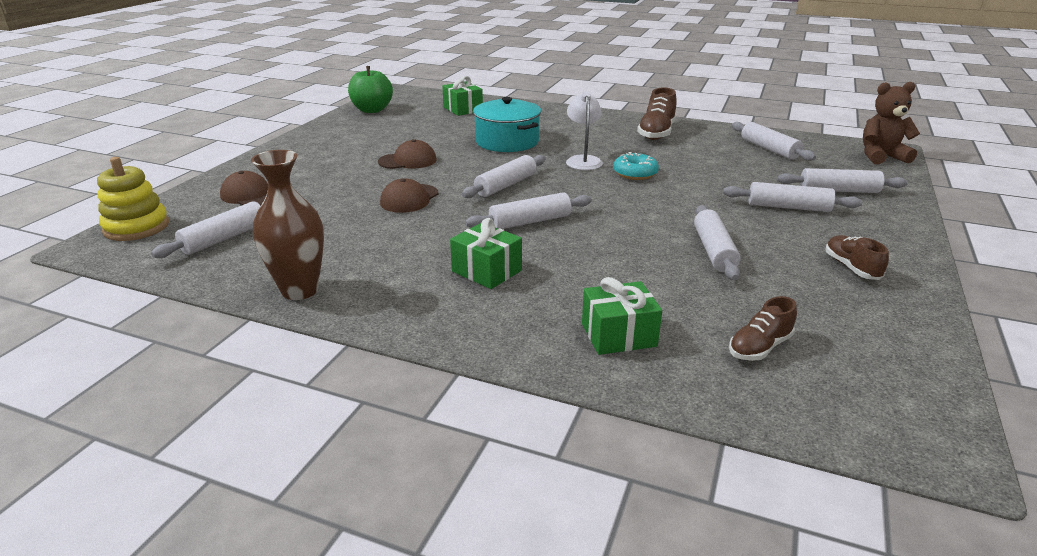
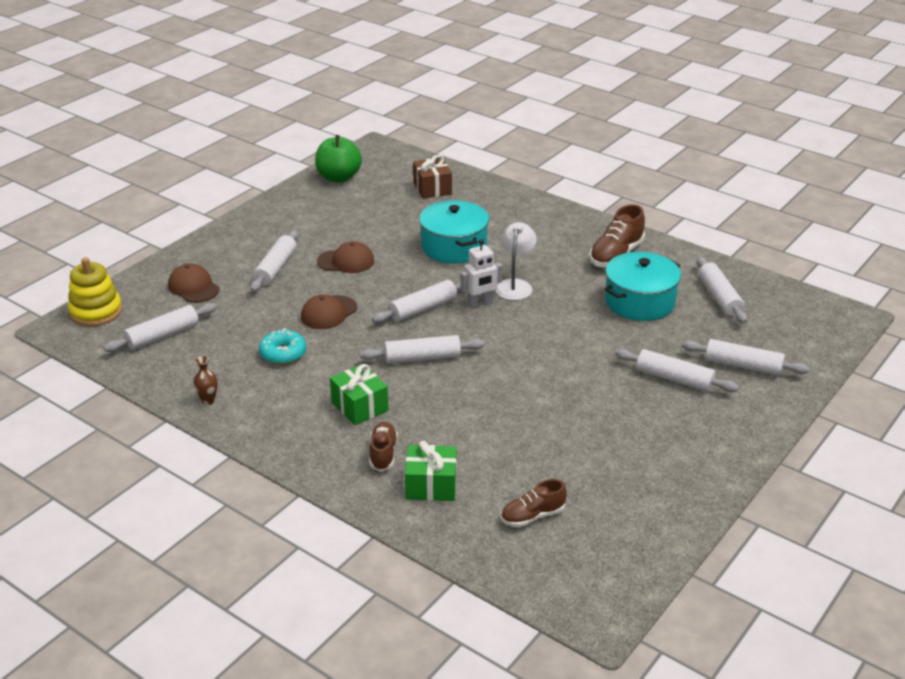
camera: 15 degrees right, 5 degrees up
brown vase [251,150,324,300] -> brown vase [194,356,218,405], size x0.45
green gift [442,76,483,116] -> brown gift [413,155,452,199]
turquoise donut [613,152,659,180] -> turquoise donut moved to [259,328,306,364]
white rolling pin [694,205,741,280] -> white rolling pin moved to [250,230,298,292]
brown shoe [825,235,889,280] -> brown shoe moved to [370,422,398,471]
brown teddy bear [863,82,920,164] -> none
none -> white robot [461,239,502,309]
none -> turquoise pot [604,252,681,321]

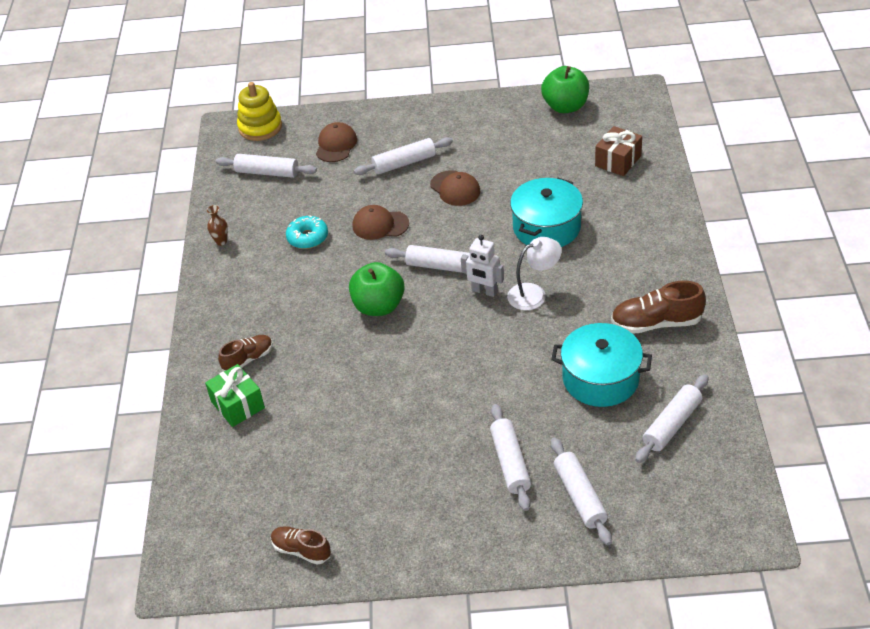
camera: 55 degrees right, 10 degrees up
green gift [330,364,389,425] -> none
white rolling pin [360,335,484,364] -> green apple [349,262,404,316]
brown shoe [501,479,567,527] -> brown shoe moved to [271,526,331,565]

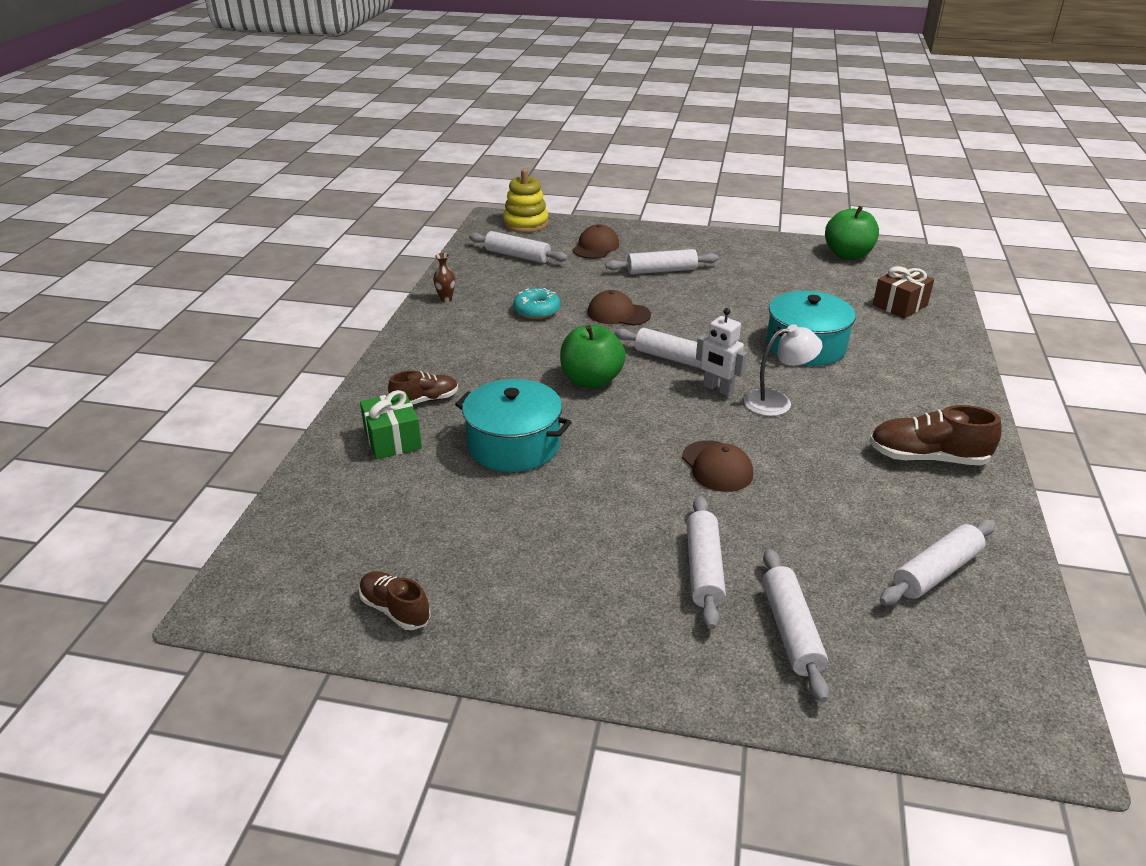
camera: 10 degrees right, 10 degrees down
brown cap [430,170,480,206] -> brown cap moved to [682,440,753,492]
turquoise pot [551,323,652,407] -> turquoise pot moved to [455,379,572,472]

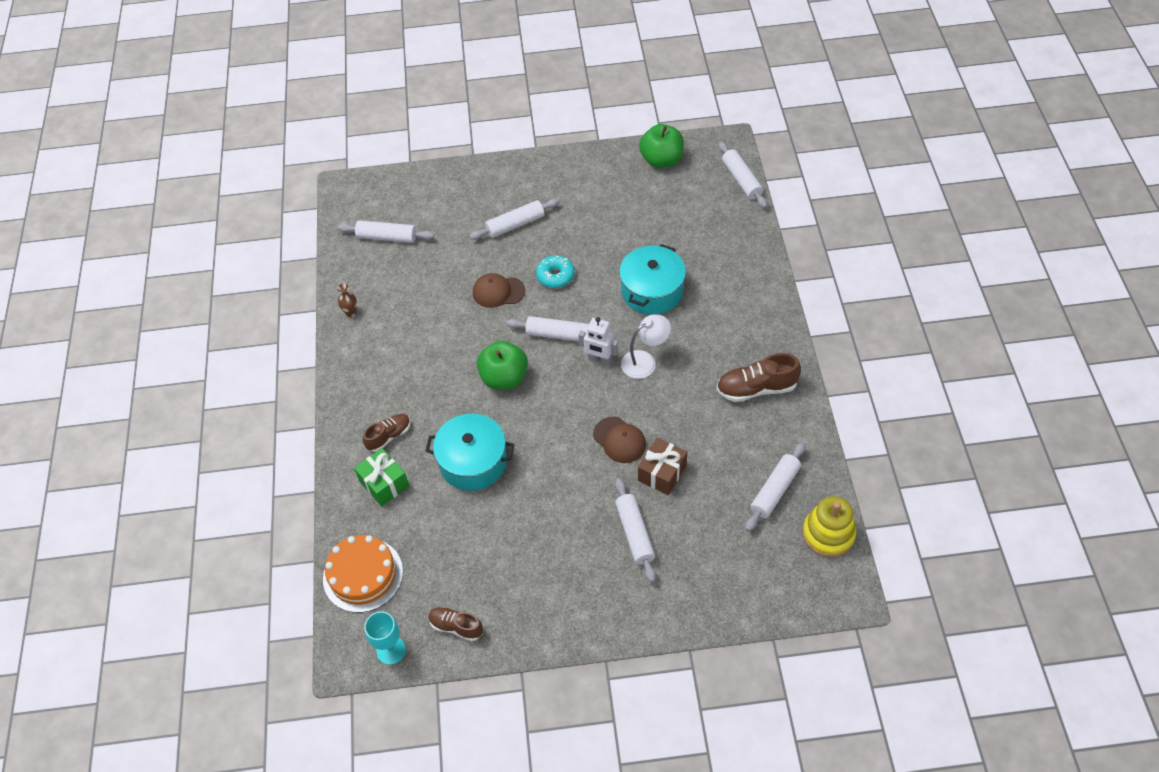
camera: 15 degrees left, 20 degrees up
yellow stacking toy [503,169,549,233] -> yellow stacking toy moved to [803,496,856,557]
turquoise donut [513,288,560,319] -> turquoise donut moved to [536,255,575,288]
brown cap [572,225,619,259] -> none
white rolling pin [762,548,829,703] -> white rolling pin moved to [718,141,767,208]
brown gift [873,266,934,319] -> brown gift moved to [638,438,687,495]
none -> orange cake [323,535,403,613]
none -> turquoise goblet [364,611,406,665]

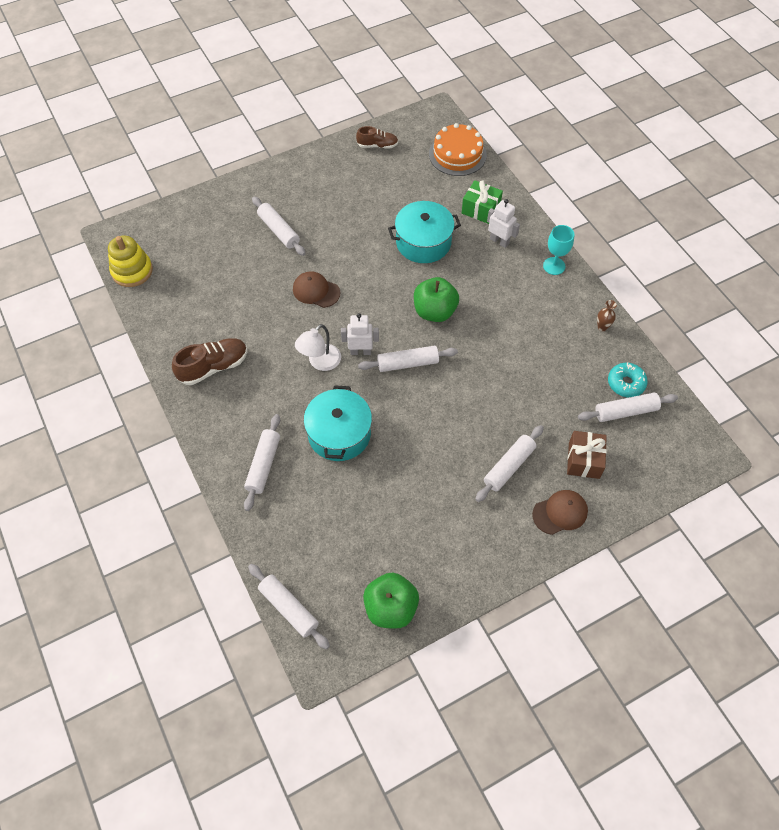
camera: 155 degrees right, 5 degrees up
brown shoe [363,414,411,452] -> white robot [487,199,520,248]
turquoise goblet [364,611,406,665] -> turquoise goblet moved to [543,225,574,275]
brown cap [473,273,525,308] -> brown cap moved to [532,490,588,535]
turquoise donut [536,255,575,288] -> turquoise donut moved to [608,362,648,397]
brown gift [638,438,687,495] -> brown gift moved to [567,431,607,479]
white rolling pin [745,442,806,532] -> white rolling pin moved to [244,414,280,511]

